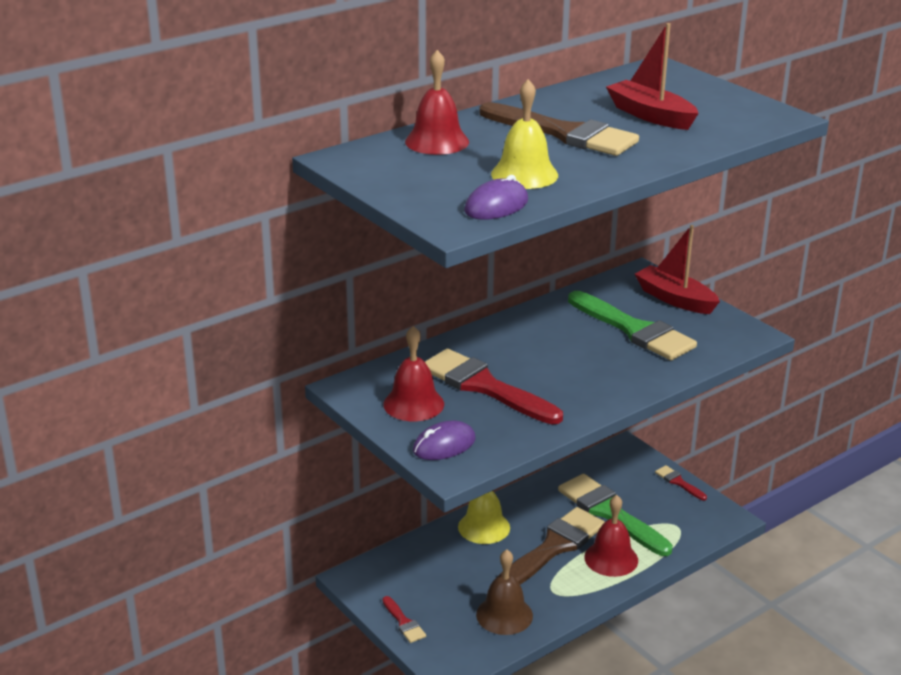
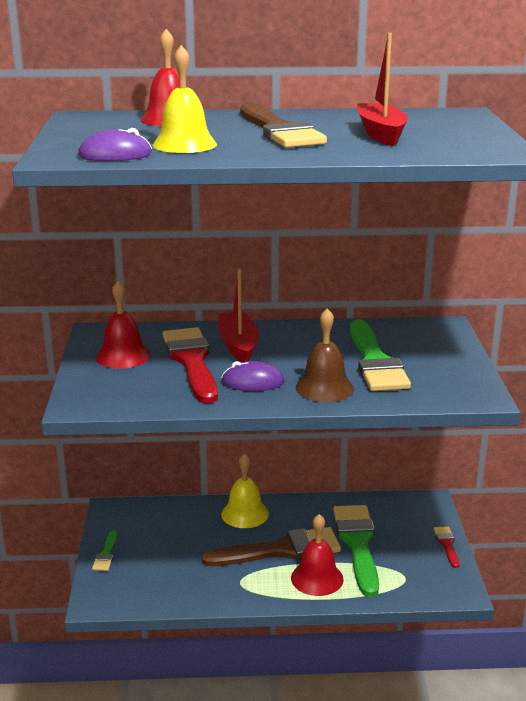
camera: 35 degrees right, 5 degrees down
red brush [382,596,426,643] -> green brush [92,530,117,571]
purple mouse [413,421,476,460] -> purple mouse moved to [221,361,284,391]
brown bell [476,549,533,635] -> brown bell moved to [296,308,354,402]
red boat [635,225,720,314] -> red boat moved to [218,269,259,362]

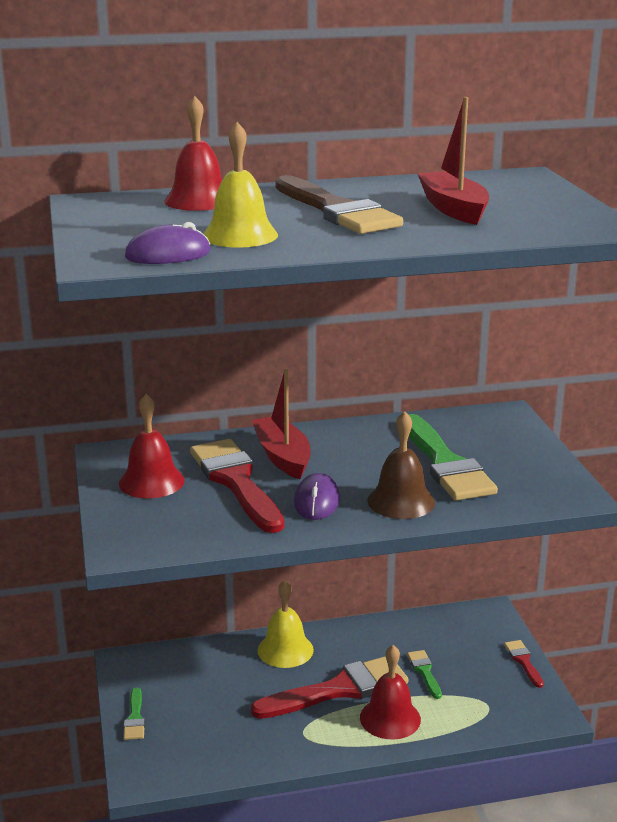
camera: 10 degrees left, 0 degrees up
brown brush [201,527,341,566] -> red brush [251,656,409,719]
purple mouse [221,361,284,391] -> purple mouse turned 75 degrees counterclockwise [294,473,340,520]
green brush [333,505,379,597] -> green brush [407,650,442,699], size x0.45

